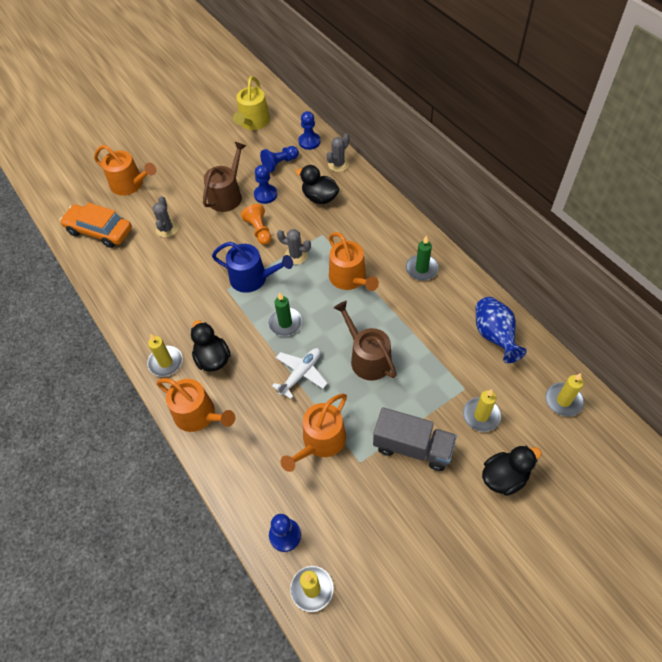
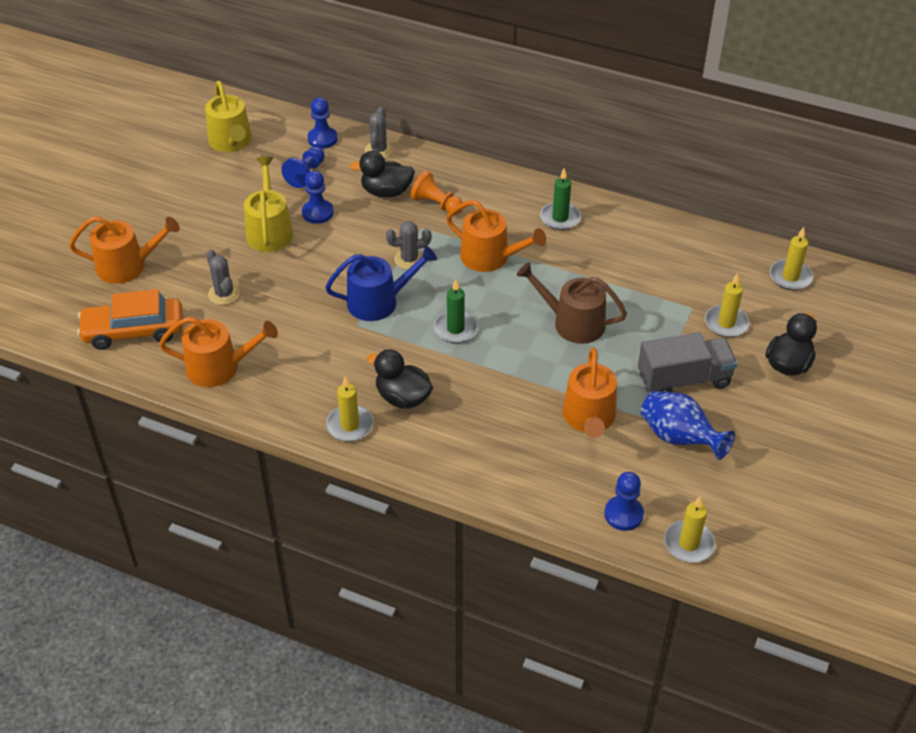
camera: 35 degrees left, 10 degrees down
orange watering can [157,378,235,432] -> orange watering can moved to [159,317,278,387]
brown watering can [203,142,246,212] -> yellow watering can [244,157,293,252]
orange pawn [241,204,272,245] -> orange pawn moved to [410,171,463,215]
white plane [272,348,328,399] -> none
blue vase [475,297,527,363] -> blue vase moved to [641,391,735,460]

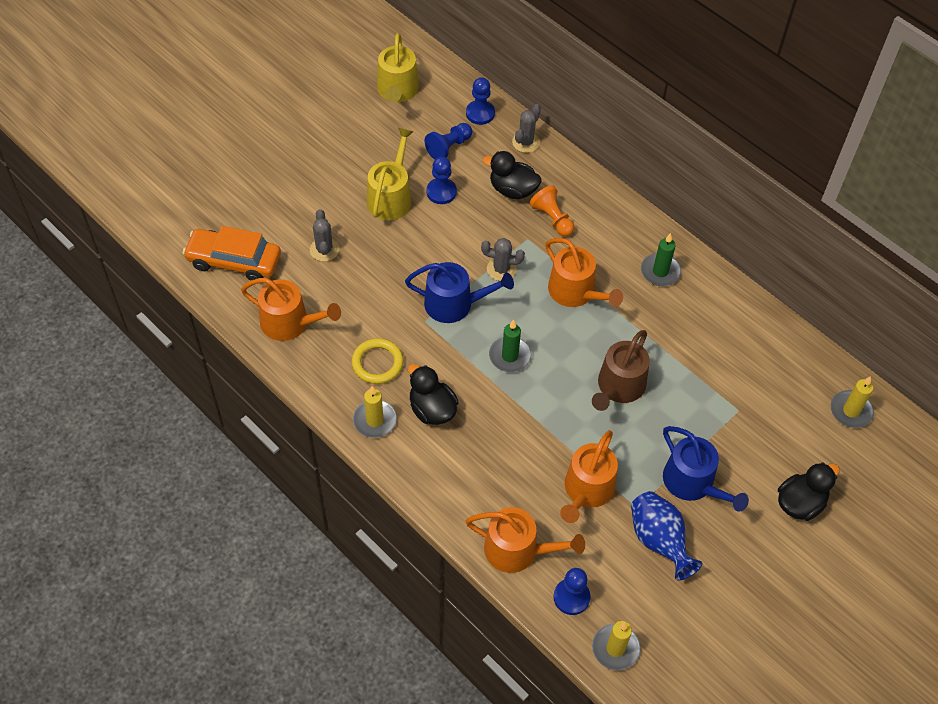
camera: 20 degrees right, 10 degrees up
orange watering can [69,216,180,284] -> orange watering can moved to [466,507,585,573]
brown watering can [517,262,627,344] -> brown watering can turned 105 degrees counterclockwise [592,330,650,411]
grey truck [638,332,738,392] -> blue watering can [663,426,749,512]
yellow candle [705,273,750,337] -> none
none -> yellow ring [352,338,404,384]

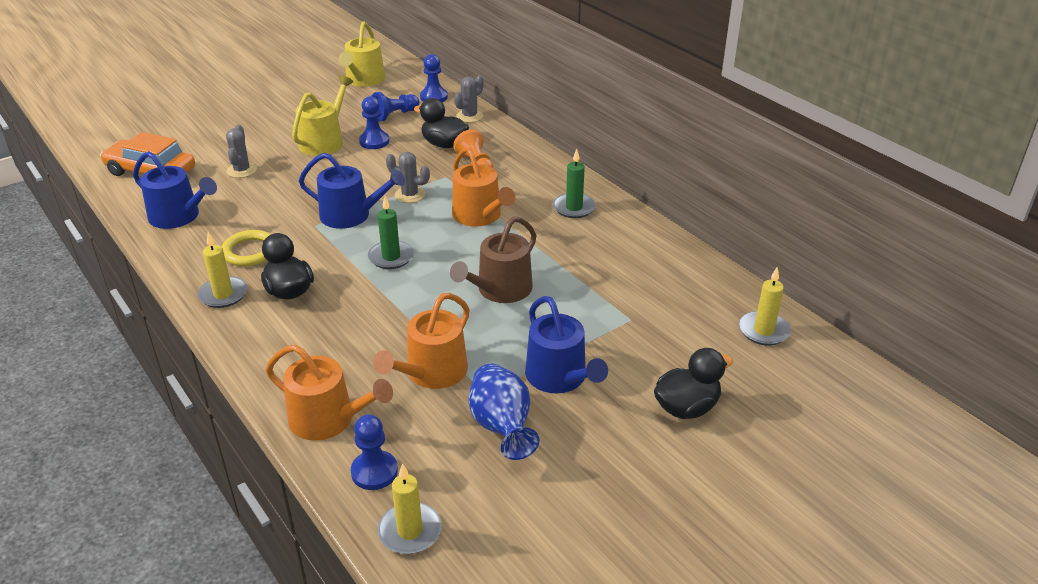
camera: 10 degrees right, 20 degrees down
orange watering can [241,278,341,341] -> blue watering can [133,151,217,229]

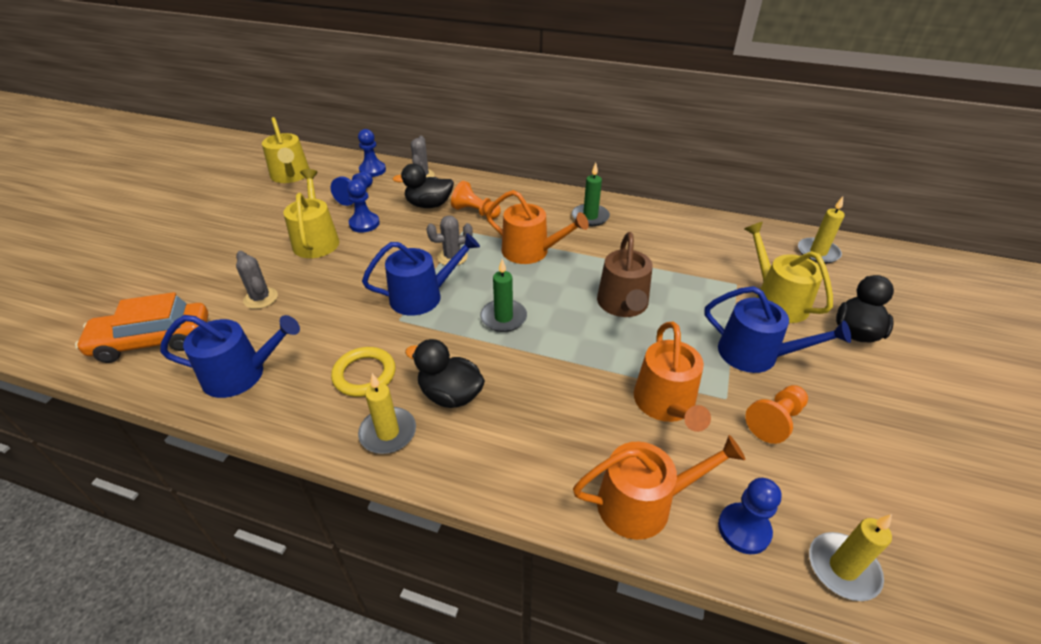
camera: 35 degrees left, 5 degrees up
blue vase [469,364,539,460] -> orange pawn [745,385,808,444]
none -> yellow watering can [744,222,833,323]

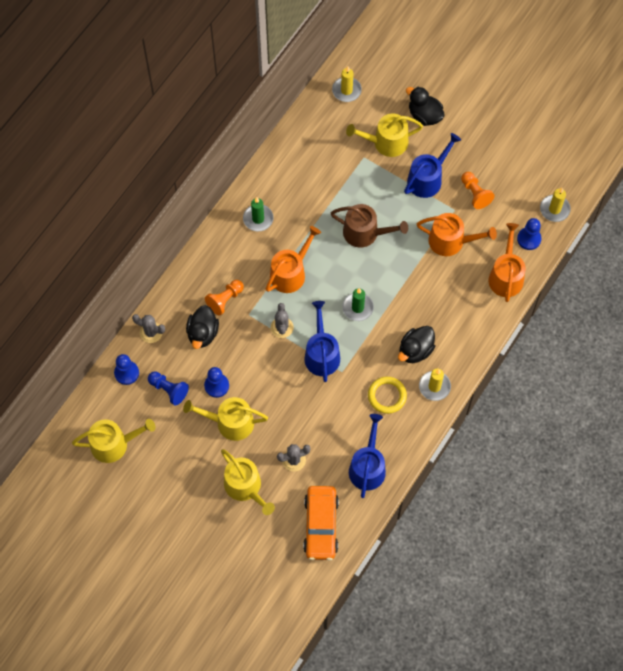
camera: 75 degrees left, 25 degrees up
none -> yellow watering can [221,449,275,515]

